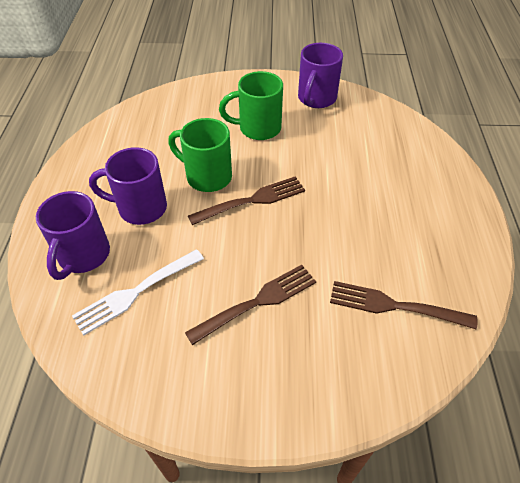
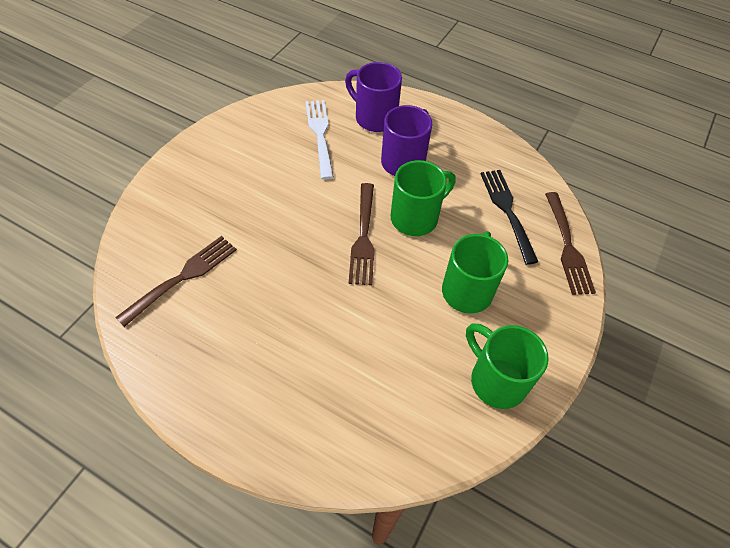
camera: 115 degrees right, 5 degrees up
brown fork [185,265,316,345] -> brown fork moved to [545,192,596,295]
purple mug [298,43,343,108] -> green mug [466,323,548,409]
none -> black fork [480,170,538,265]

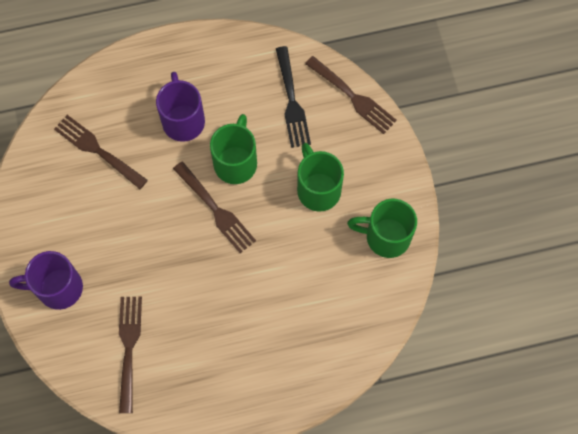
camera: 40 degrees left, 15 degrees up
white fork [305,100,334,180] -> brown fork [54,115,148,189]
purple mug [345,62,402,132] -> purple mug moved to [9,251,83,310]
black fork [480,170,538,265] -> black fork turned 135 degrees counterclockwise [276,46,311,148]

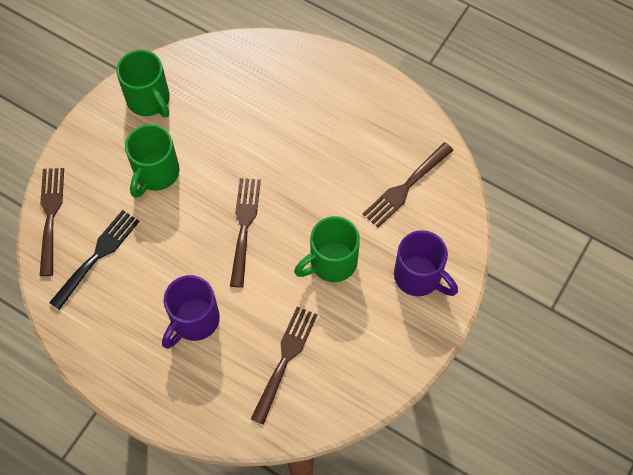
camera: 135 degrees left, 5 degrees down
brown fork [54,115,148,189] -> brown fork turned 150 degrees counterclockwise [251,307,317,425]
green mug [210,114,257,184] -> green mug moved to [294,216,360,282]

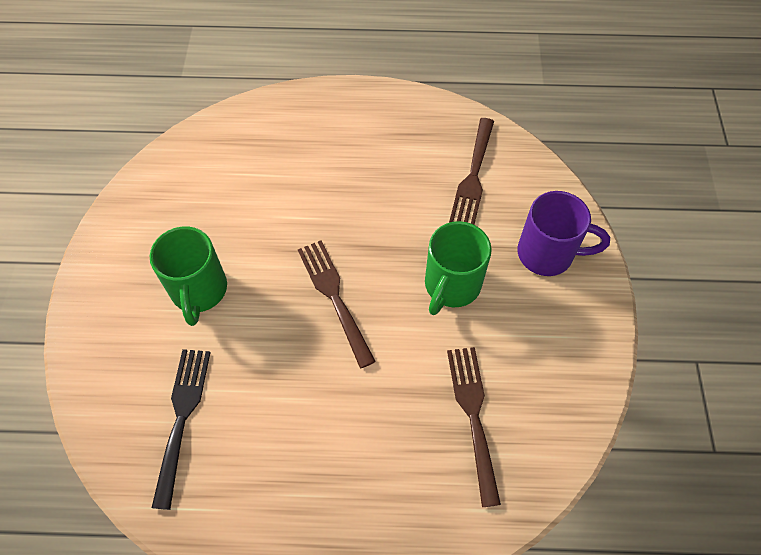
camera: 30 degrees left, 5 degrees down
brown fork [40,168,64,276] -> none
green mug [116,50,170,117] -> none
purple mug [162,275,220,349] -> none

